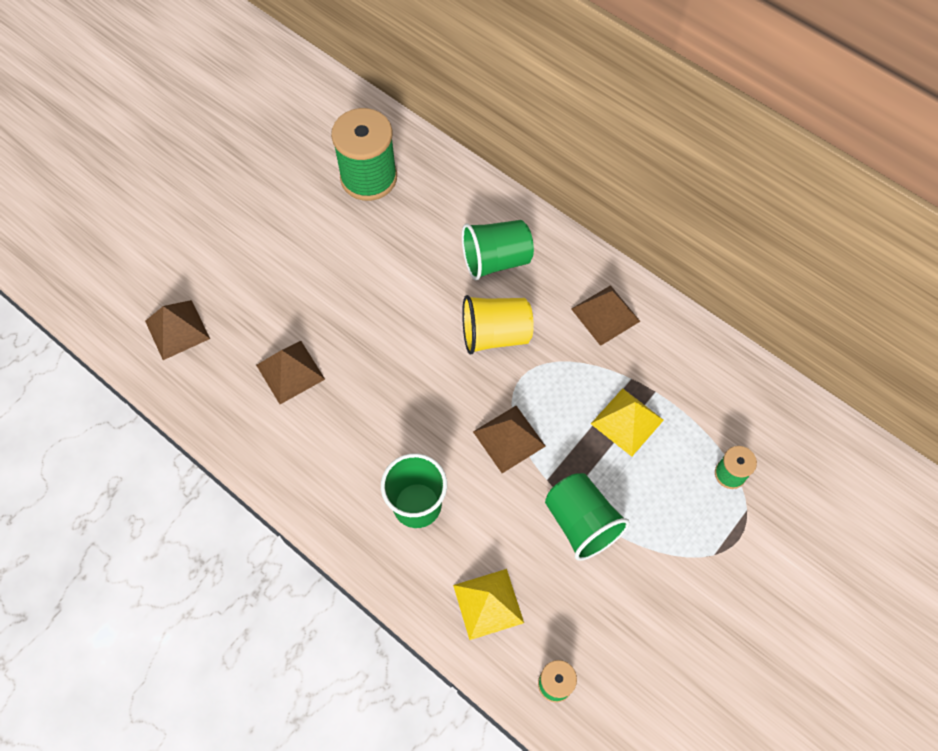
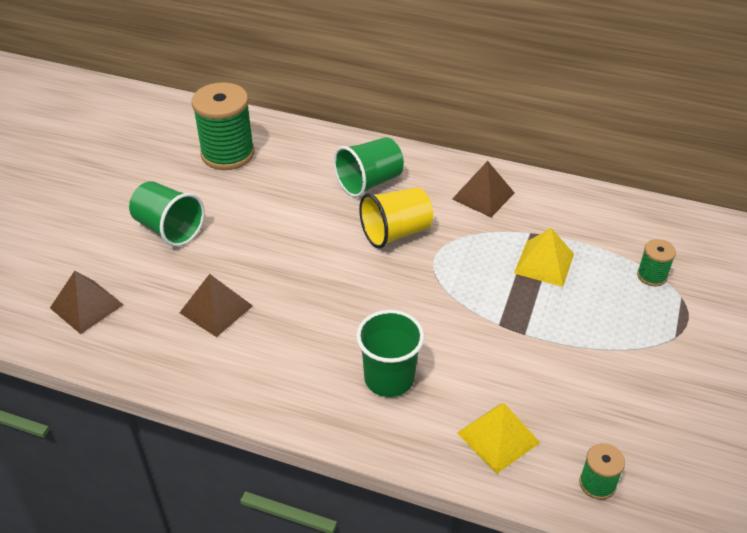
camera: 20 degrees left, 20 degrees down
brown pyramid [473,406,546,473] -> none
green cup [545,473,630,561] -> green cup moved to [129,181,205,247]

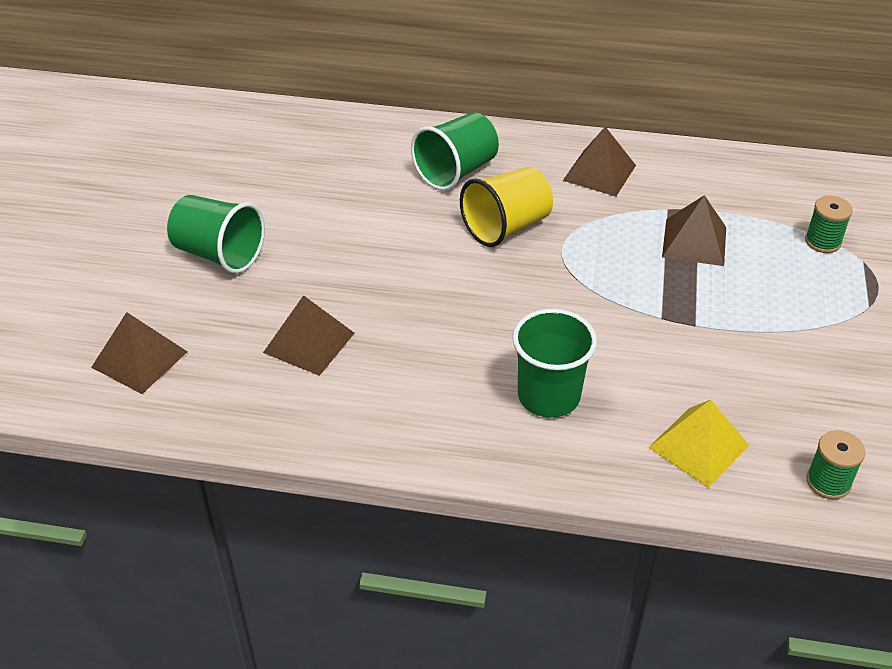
camera: 10 degrees left, 0 degrees up
green spool [192,82,255,170] -> none
yellow pyramid [514,228,574,287] -> brown pyramid [662,195,726,266]

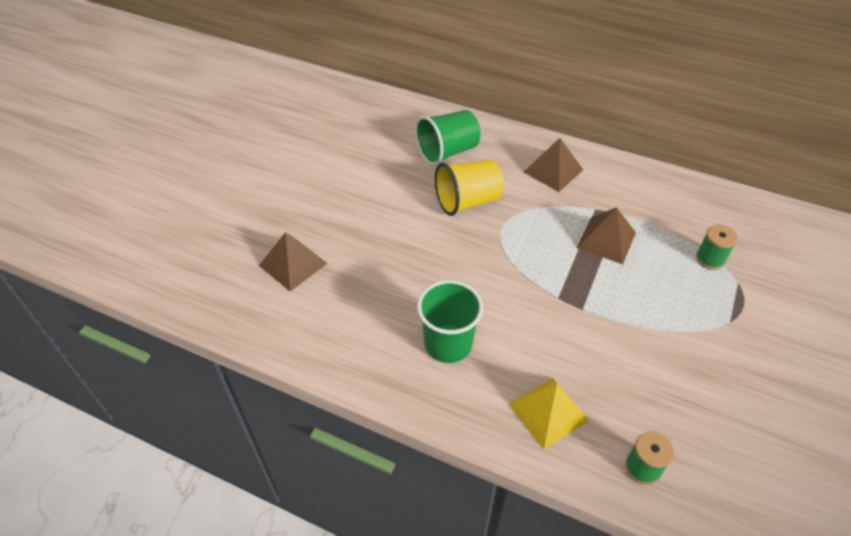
camera: 15 degrees right, 5 degrees up
brown pyramid [91,312,188,394] -> none
green cup [167,195,265,273] -> none

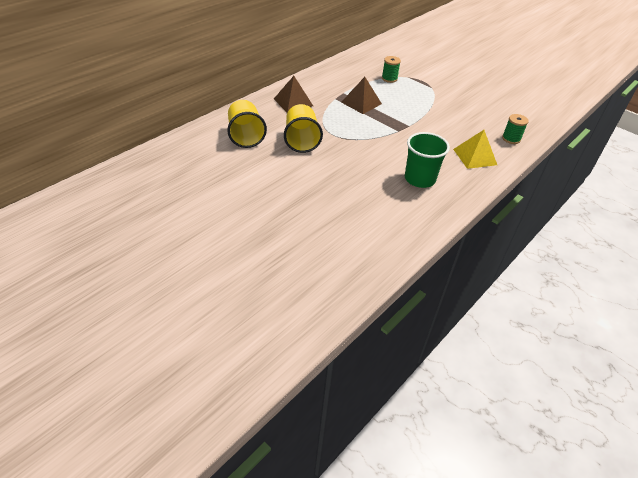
camera: 75 degrees left, 5 degrees down
brown pyramid [259,232,328,292] -> none
green cup [415,110,481,165] -> yellow cup [227,100,267,148]

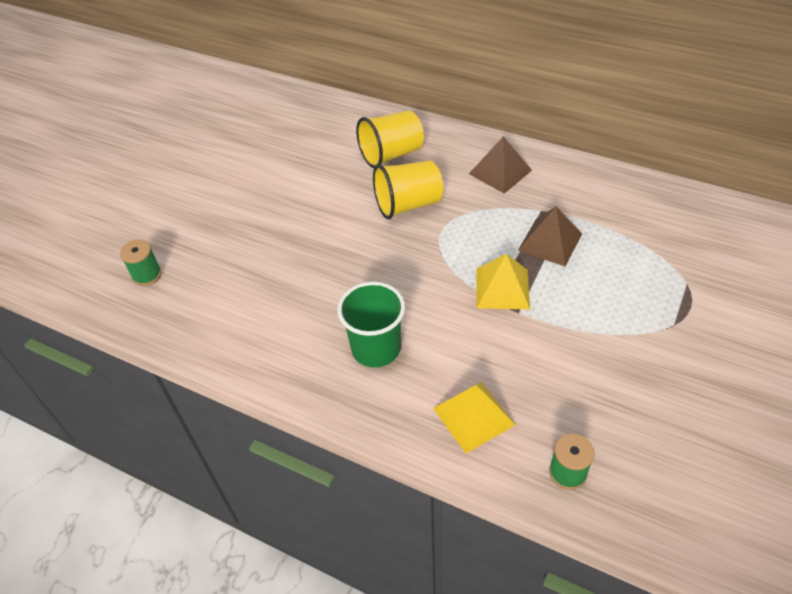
camera: 80 degrees right, 5 degrees up
green spool [382,56,401,83] -> green spool moved to [120,239,162,286]
none -> yellow pyramid [476,254,530,310]

